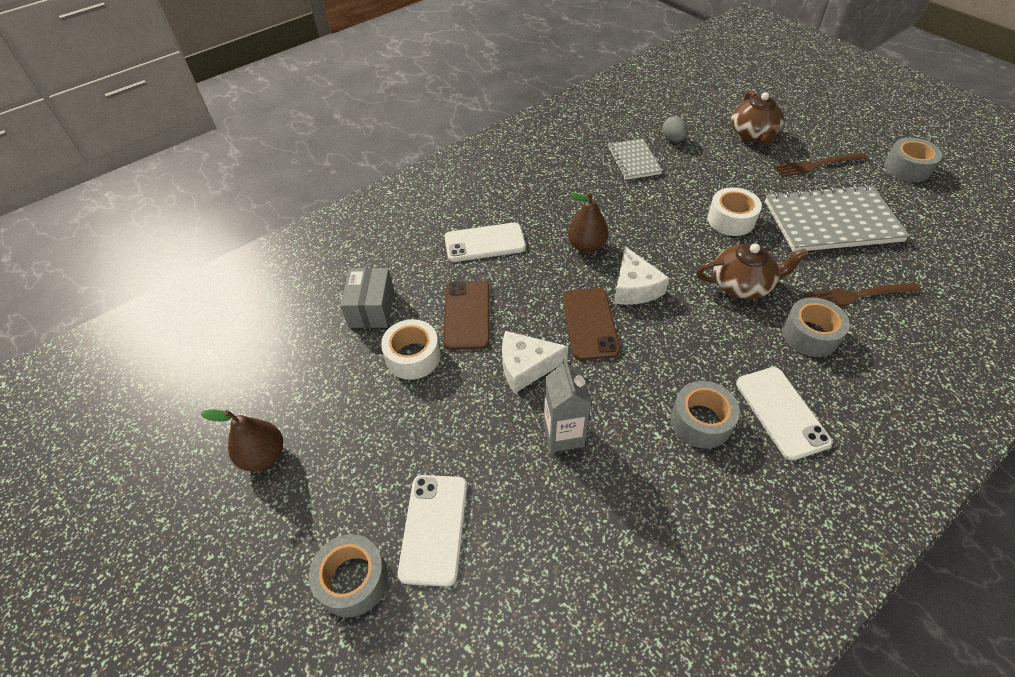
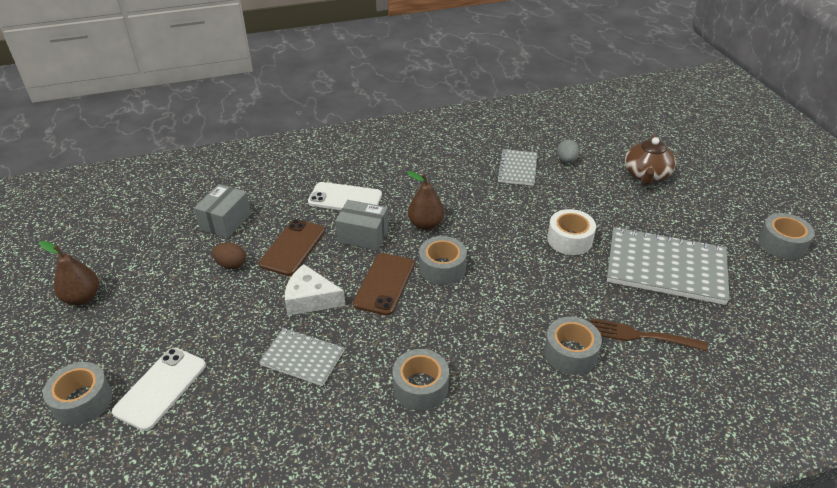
camera: 20 degrees right, 10 degrees down
white tape [381,319,440,380] -> brown egg [212,243,246,269]
grey carton [544,359,592,452] -> grey notebook [259,328,344,386]
white cheese [614,246,669,305] -> grey tape [419,236,467,285]
brown teapot [697,243,808,299] -> none
white phone [736,367,832,461] -> none
brown fork [774,152,867,177] -> none
none -> grey box [335,200,389,250]

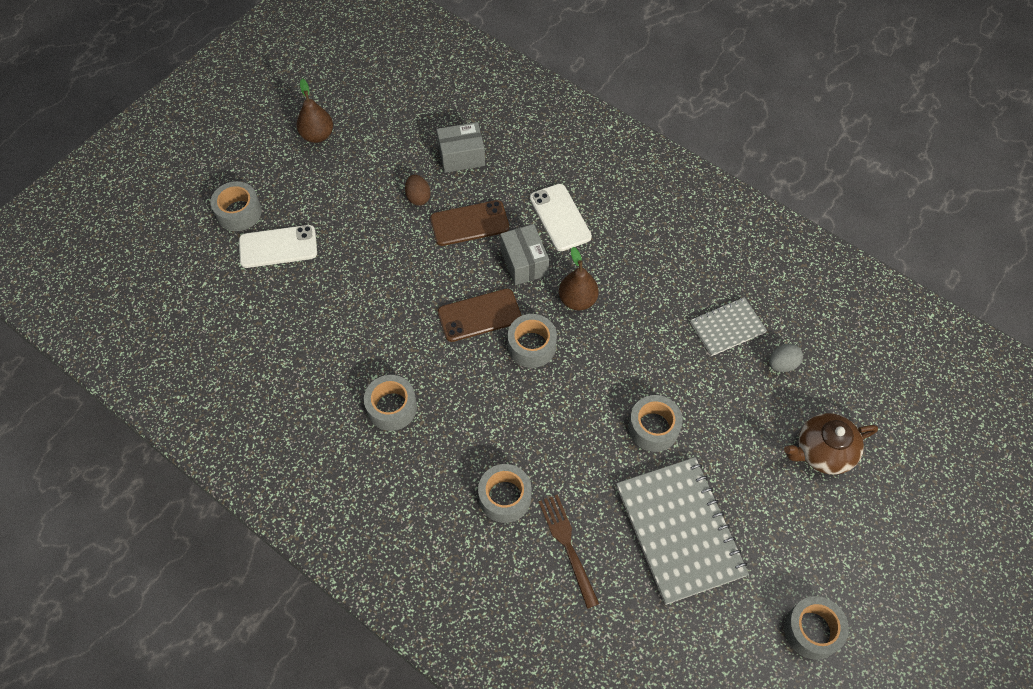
camera: 55 degrees right, 20 degrees up
grey notebook [259,328,344,386] -> none
white cheese [285,264,345,316] -> none
white tape [547,209,596,255] -> grey tape [628,395,683,452]

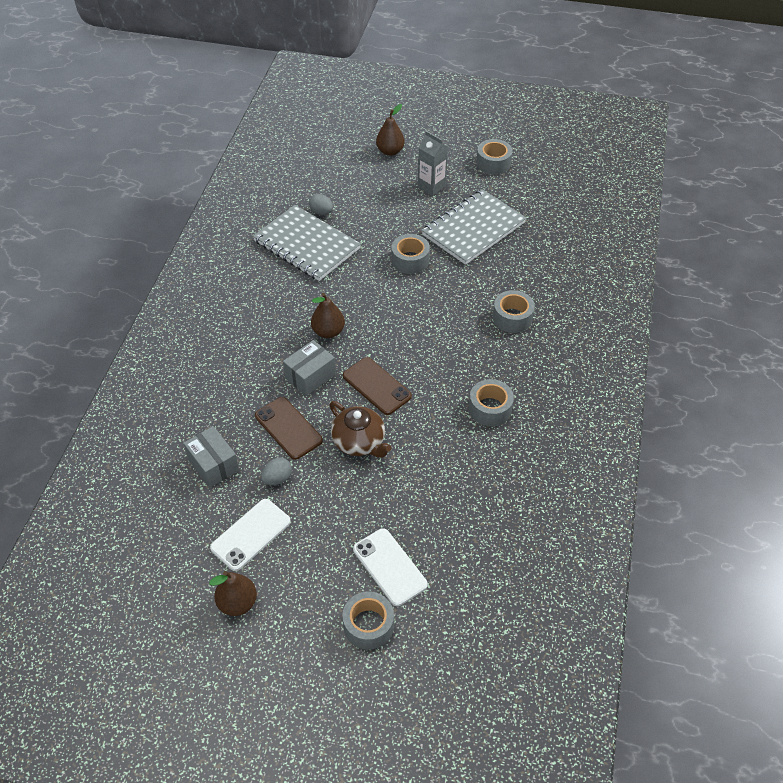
camera: 115 degrees left, 10 degrees down
brown egg [405,175,431,206] -> grey egg [261,458,292,485]
grey tape [507,314,557,368] -> none
white phone [530,184,592,251] -> white phone moved to [210,499,291,571]
brown fork [539,494,599,609] -> none
grey notebook [690,297,767,356] -> grey notebook [253,205,361,281], size x1.82
brown teapot [784,413,878,475] -> brown teapot moved to [329,401,391,458]
none -> brown pear [376,104,405,156]
none -> grey carton [418,131,448,196]

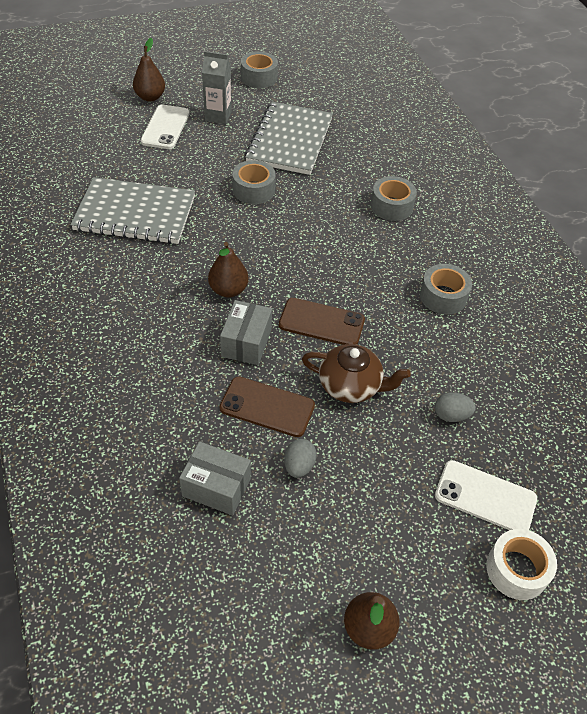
camera: 35 degrees left, 0 degrees up
white phone [210,499,291,571] -> white phone moved to [141,105,190,149]
grey egg [309,194,333,215] -> grey egg moved to [435,392,476,422]
grey tape [342,591,394,650] -> white tape [486,529,557,600]

